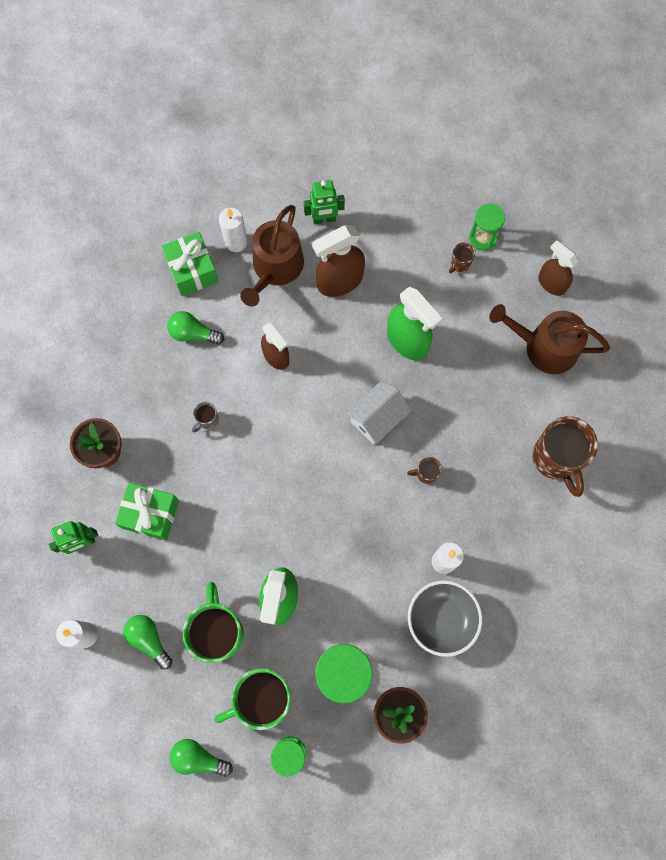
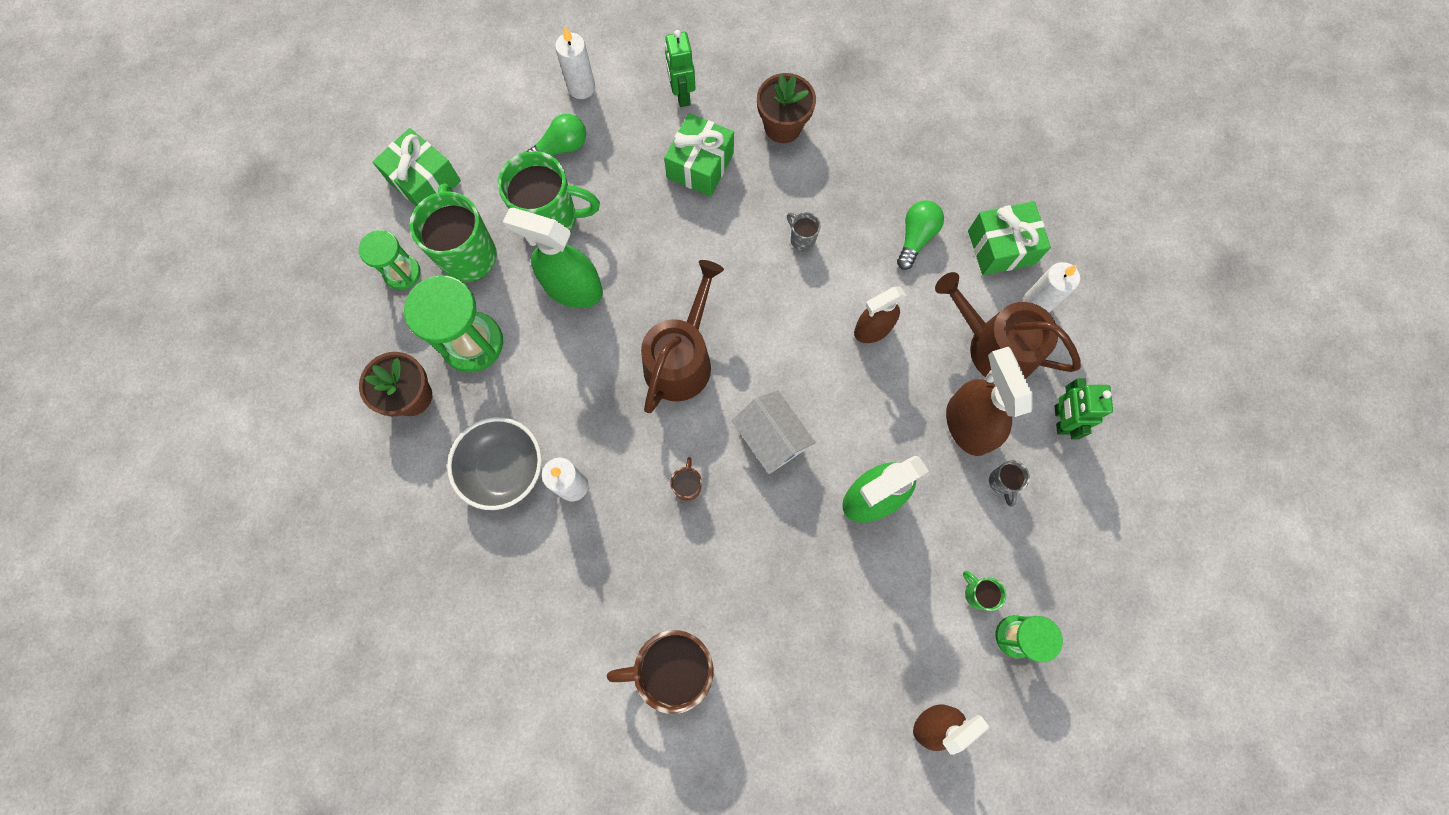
camera: 100 degrees right, 0 degrees up
green light bulb [169,739,233,777] -> green gift [372,128,461,206]
brown mug [449,242,475,273] -> green mug [963,571,1006,611]
brown watering can [489,304,610,374] -> brown watering can moved to [641,260,724,413]
none -> grey mug [989,461,1030,507]

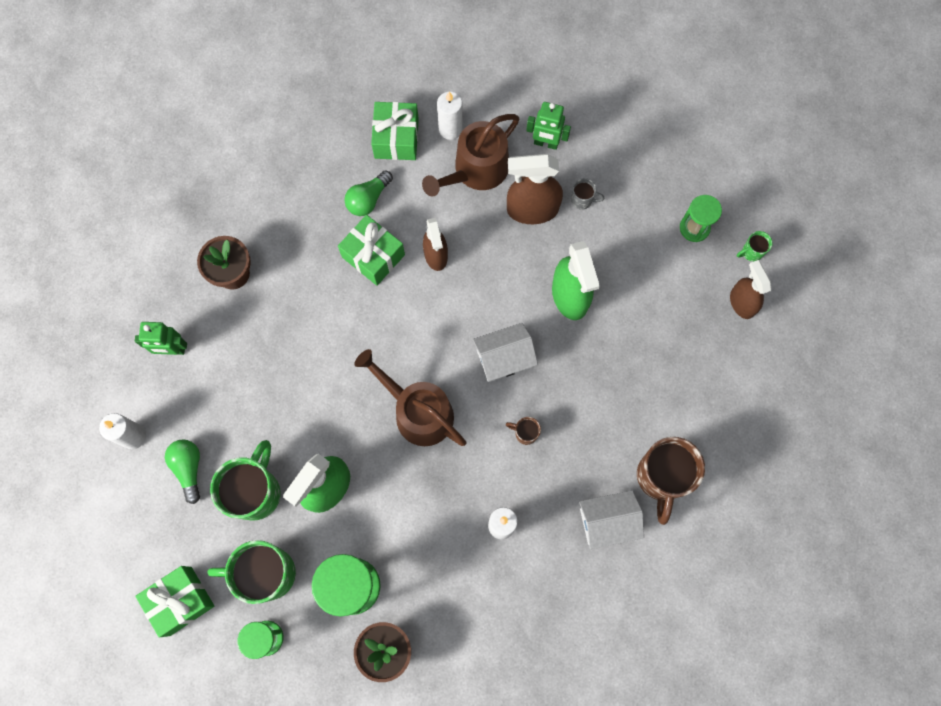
camera: 75 degrees left, 0 degrees up
grey bowl [447,417,542,510] -> none
green gift [664,113,734,197] -> green gift moved to [338,215,405,286]
grey mug [787,212,821,251] -> none
green light bulb [897,200,944,270] -> green light bulb turned 90 degrees counterclockwise [344,170,393,216]
green mug [963,571,1006,611] -> green mug moved to [737,231,773,262]
none -> white house [579,490,644,549]

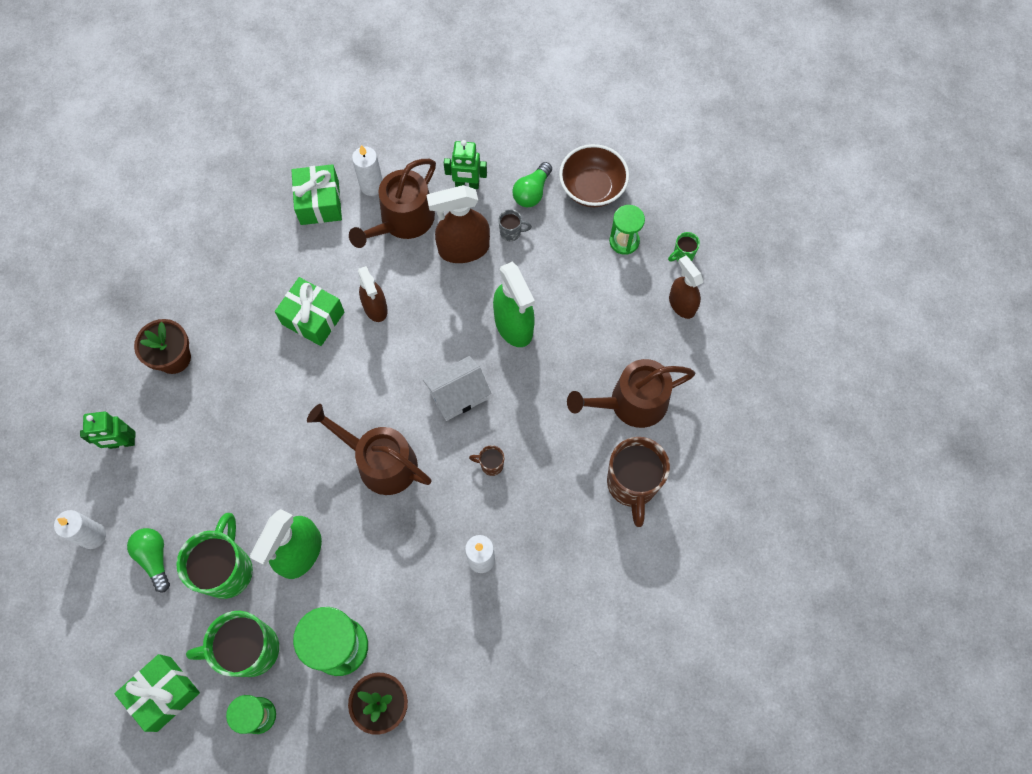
camera: 10 degrees left, 5 degrees down
green light bulb [344,170,393,216] -> green light bulb moved to [512,162,552,207]
white house [579,490,644,549] -> none
none -> brown bowl [559,144,629,207]
none -> brown watering can [567,359,695,428]

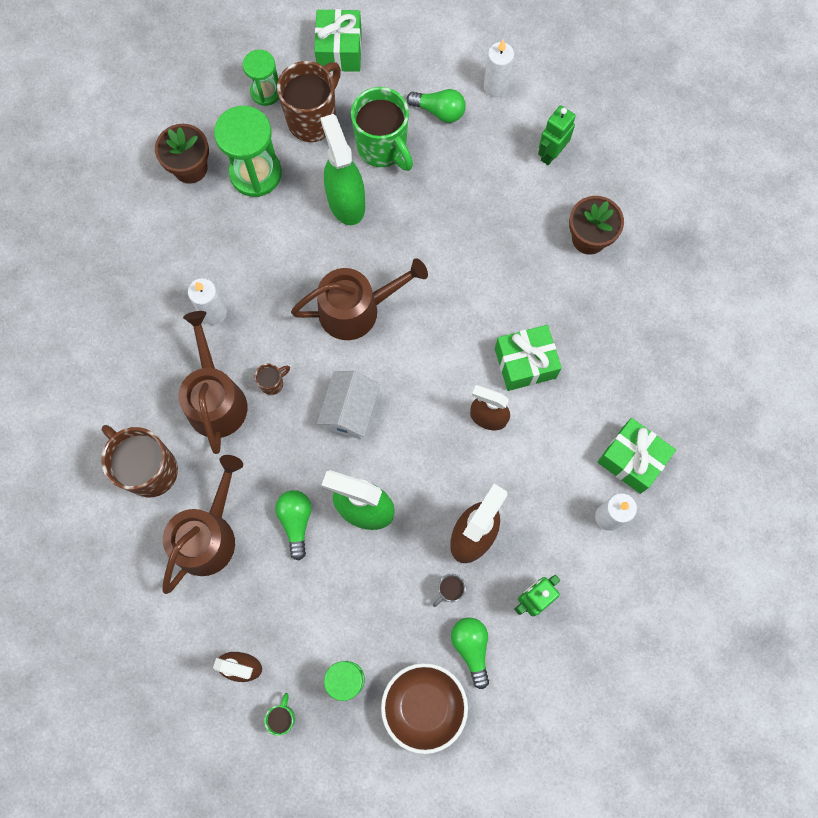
camera: 135 degrees right, 5 degrees up
green mug [186,611,279,677] -> brown mug [277,61,341,142]
brown watering can [349,159,436,248] -> brown watering can moved to [178,311,247,454]
none -> green light bulb [275,490,312,561]

